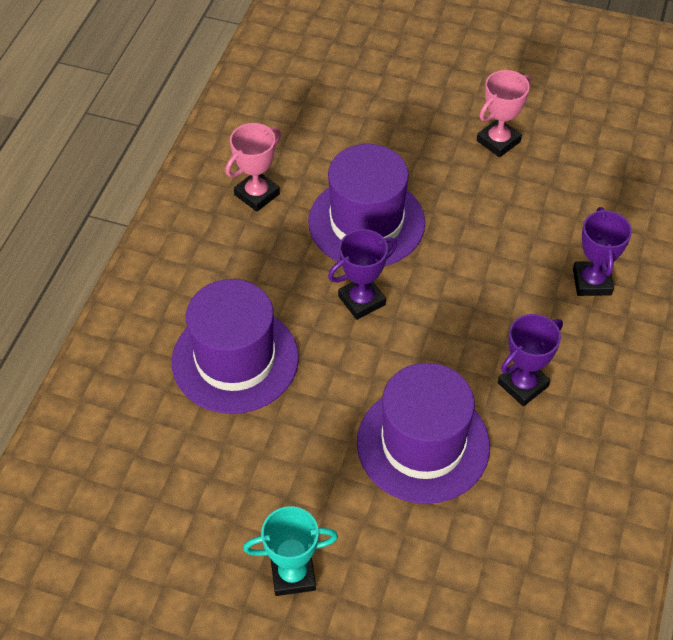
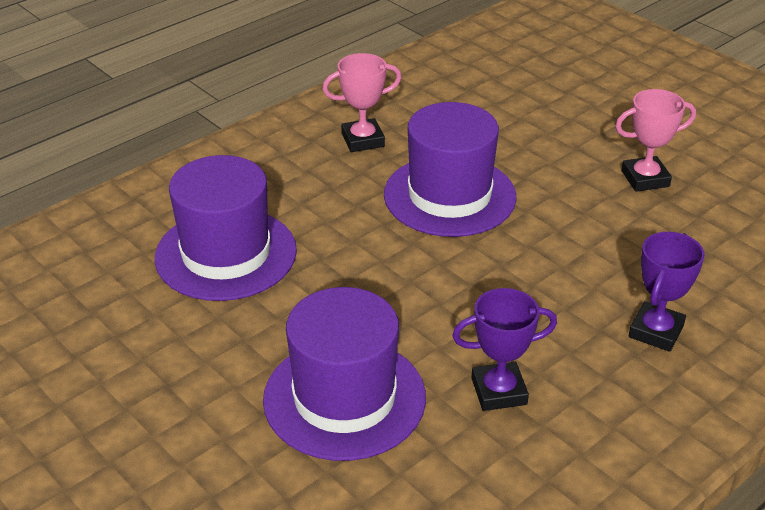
camera: 30 degrees right, 15 degrees down
turquoise trophy [243,506,338,596] -> none
purple trophy [328,229,397,320] -> none

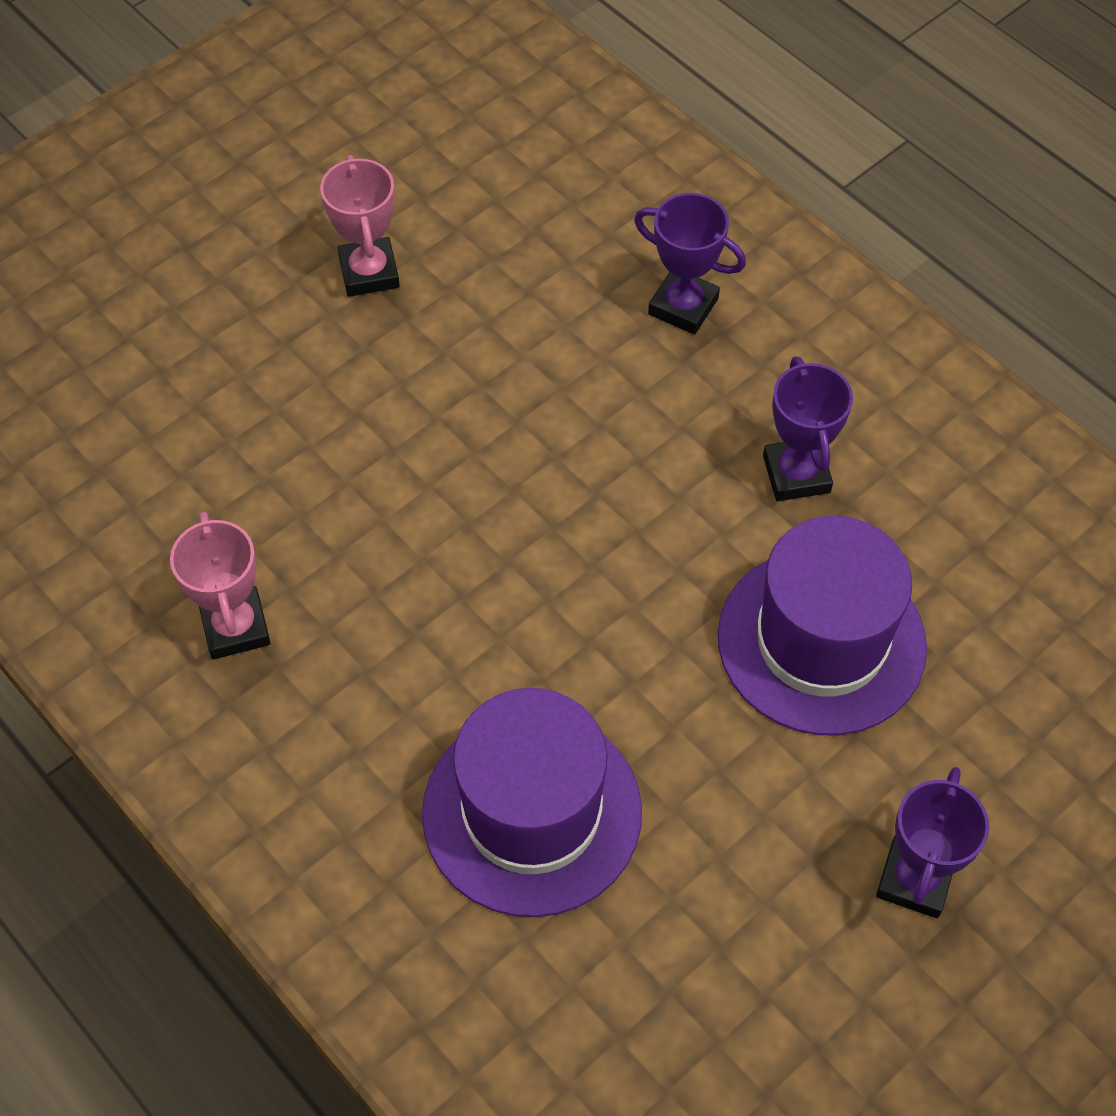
camera: 90 degrees left, 20 degrees up
purple hat [384,102,516,237] -> none
none -> purple trophy [876,767,989,918]

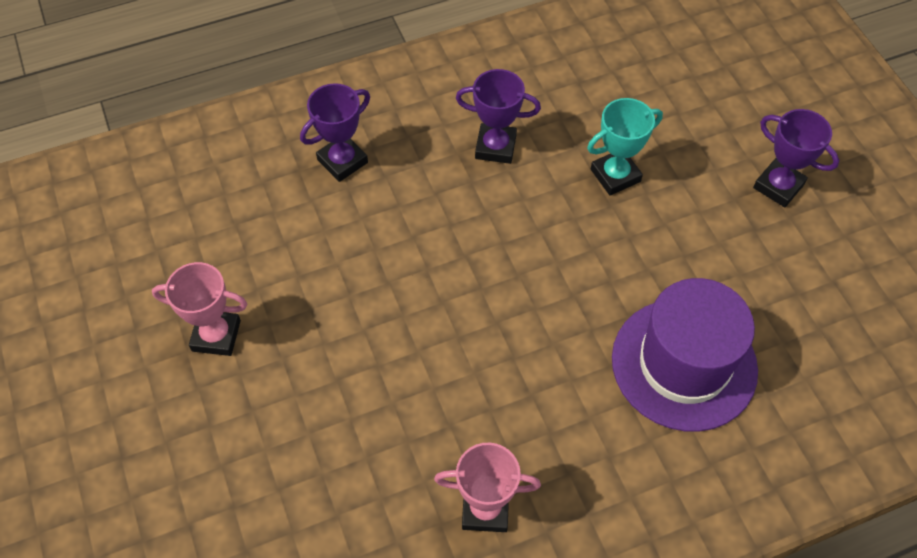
camera: 70 degrees left, 0 degrees up
purple hat [718,516,927,735] -> turquoise trophy [587,98,663,195]

